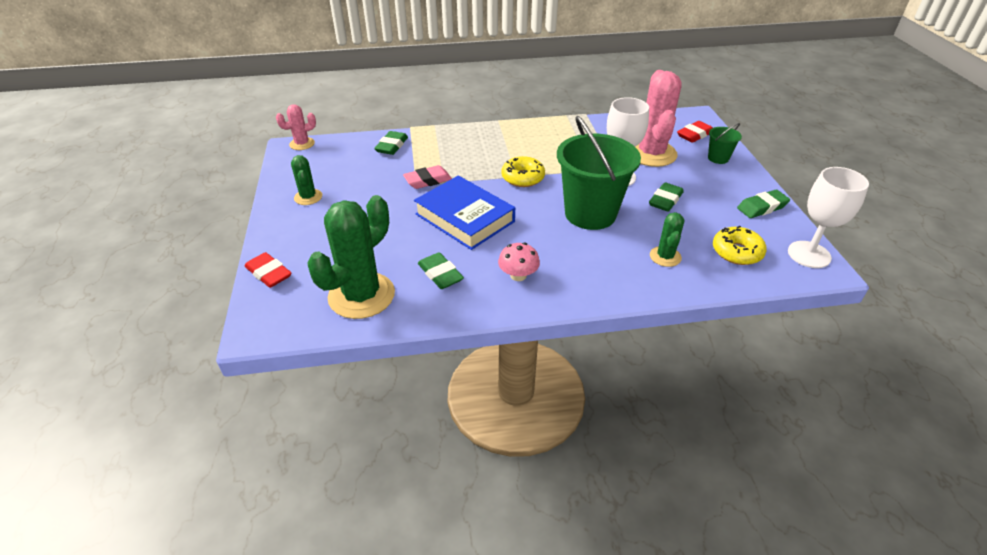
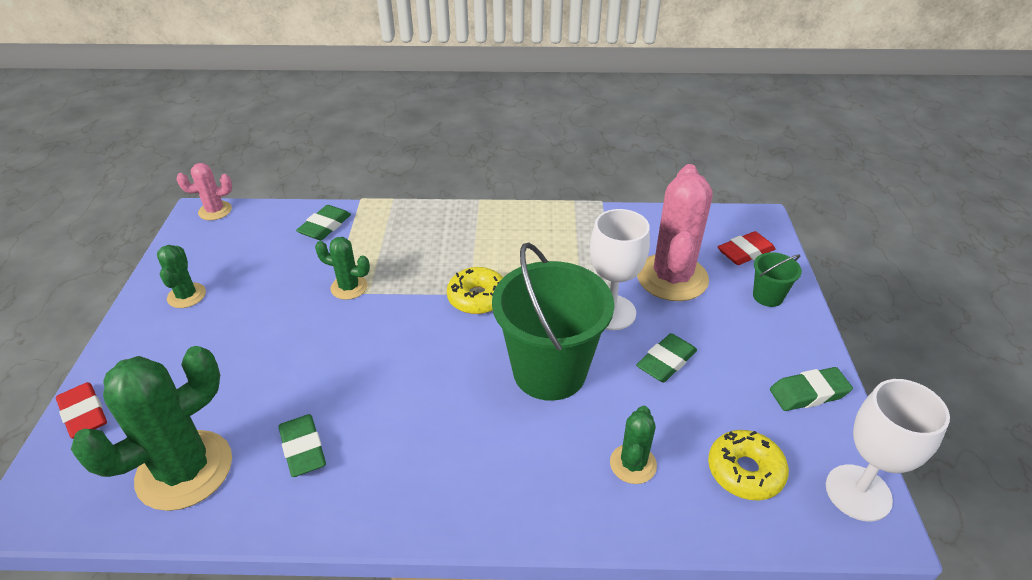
camera: 10 degrees right, 0 degrees up
pink eraser [403,165,452,189] -> green cactus [315,237,370,300]
blue book [414,175,515,250] -> none
pink mushroom [498,243,540,281] -> none

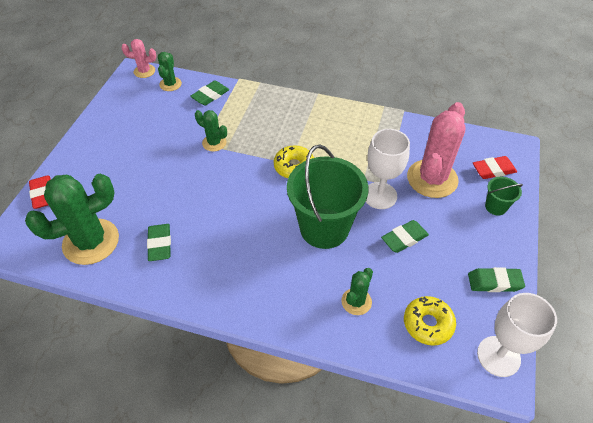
camera: 15 degrees right, 10 degrees up
green cactus [157,245,206,308] -> green cactus moved to [158,52,182,91]

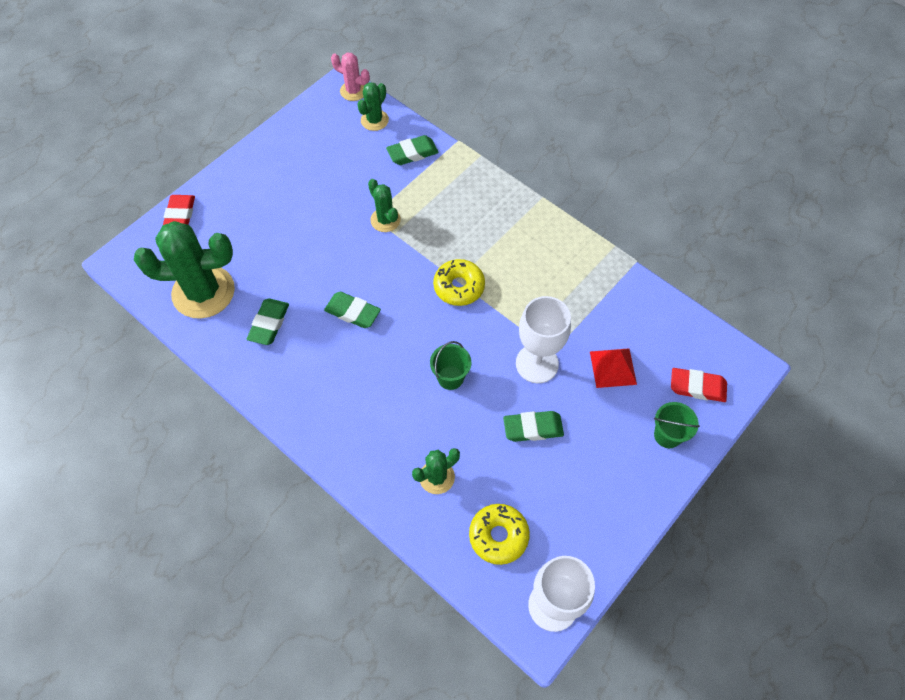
camera: 25 degrees right, 10 degrees up
green bucket [287,144,369,249] -> green bucket [430,341,471,390], size x0.44
pink cactus [407,102,466,198] -> red pyramid [590,348,637,388]
green eraser [468,267,525,292] -> green eraser moved to [324,292,381,328]

